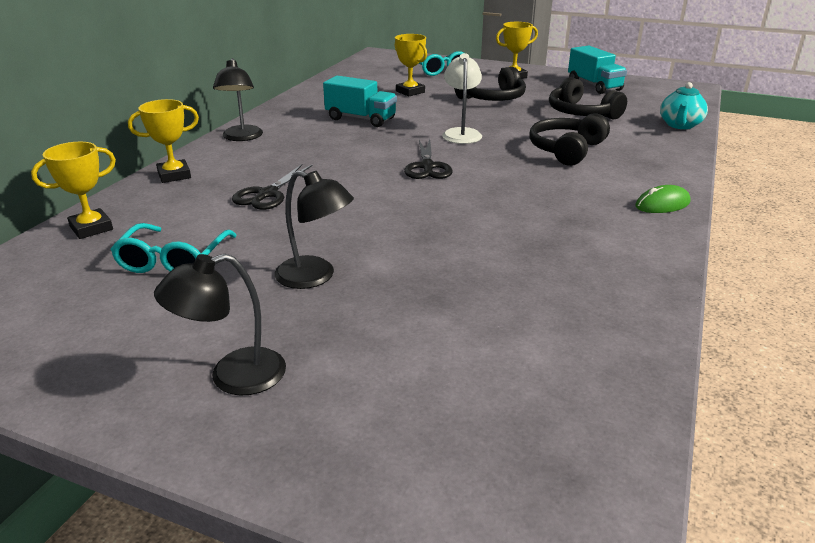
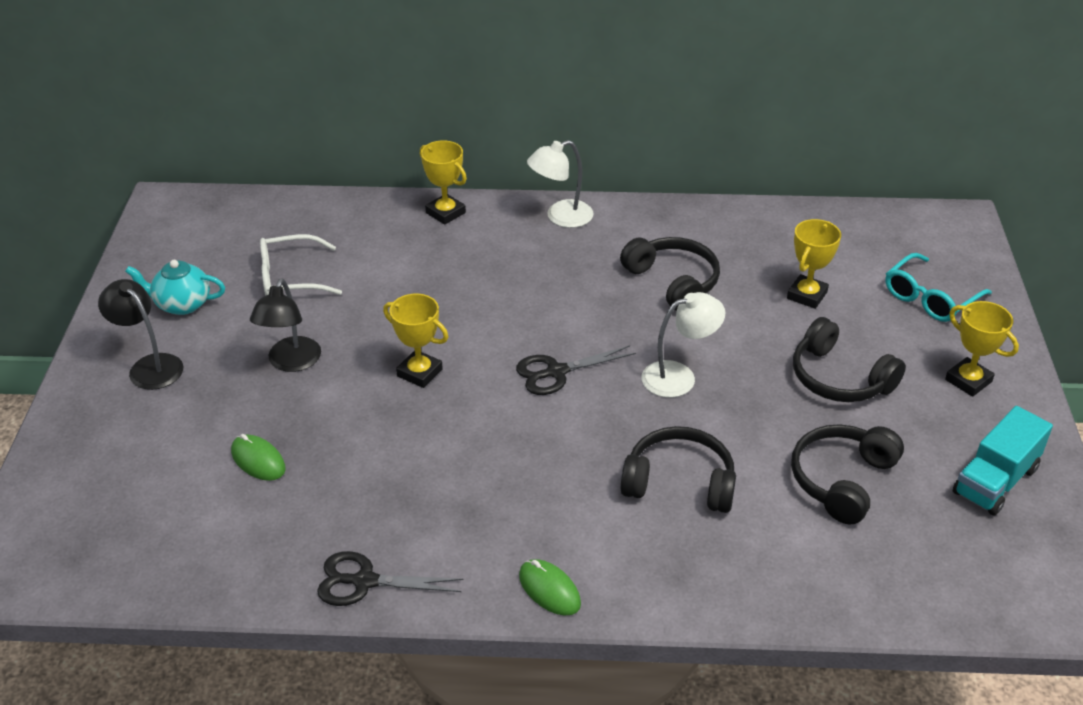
camera: 70 degrees right, 10 degrees up
yellow trophy [31,142,116,239] -> yellow trophy moved to [383,294,448,388]
turquoise glasses [110,223,237,273] -> white glasses [260,234,342,296]
black lamp [213,58,263,141] -> white lamp [527,140,593,228]
black scissors [232,164,313,210] -> black scissors moved to [317,551,464,606]
turquoise truck [323,76,397,127] -> black headphones [620,237,720,311]
turquoise teapot [660,82,708,129] -> turquoise teapot moved to [125,260,225,315]
none -> green mouse [231,434,286,481]

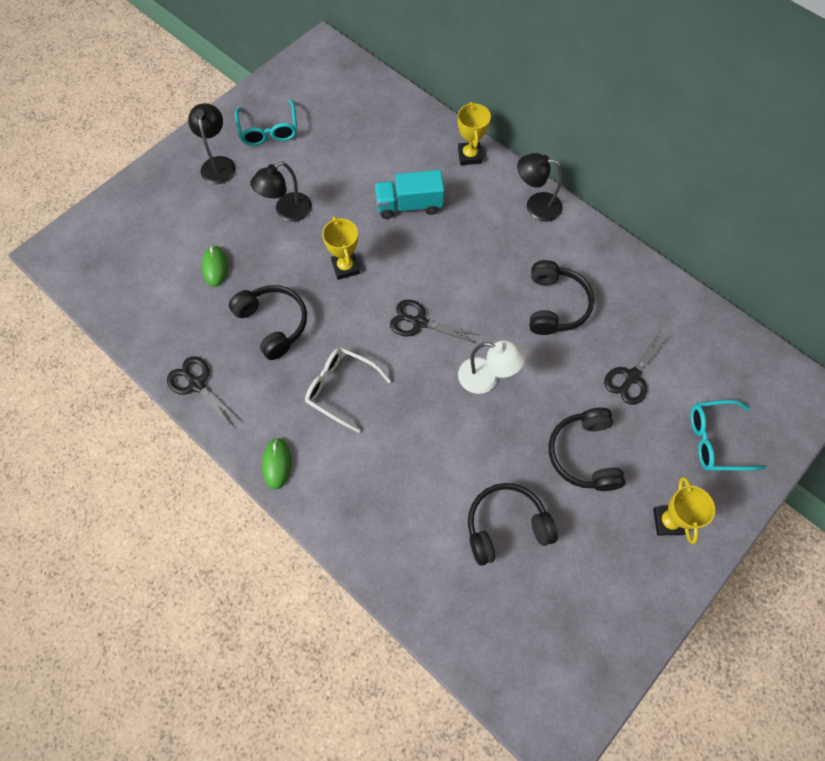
camera: 40 degrees right, 25 degrees up
turquoise teapot [125,260,225,315] -> turquoise glasses [235,100,297,146]
white glasses [260,234,342,296] -> white glasses moved to [305,347,391,433]
white lamp [527,140,593,228] -> black lamp [517,153,563,222]
black headphones [621,426,736,513] -> black headphones moved to [229,285,307,360]
yellow trophy [787,219,841,309] -> black scissors [604,331,670,405]
turquoise truck [953,406,1053,516] -> turquoise truck moved to [375,170,444,219]

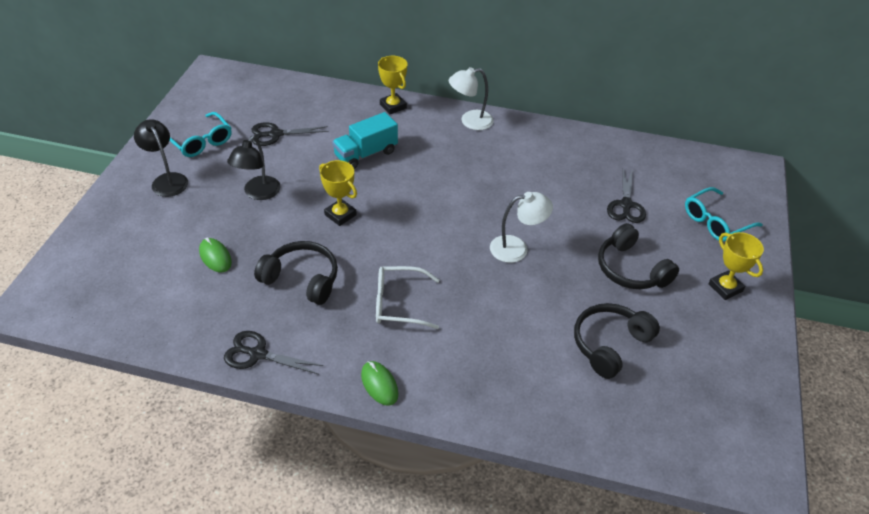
camera: 30 degrees left, 20 degrees down
black scissors [390,300,479,344] -> black scissors moved to [251,122,329,146]
black lamp [517,153,563,222] -> white lamp [449,67,494,130]
black headphones [529,260,594,335] -> none

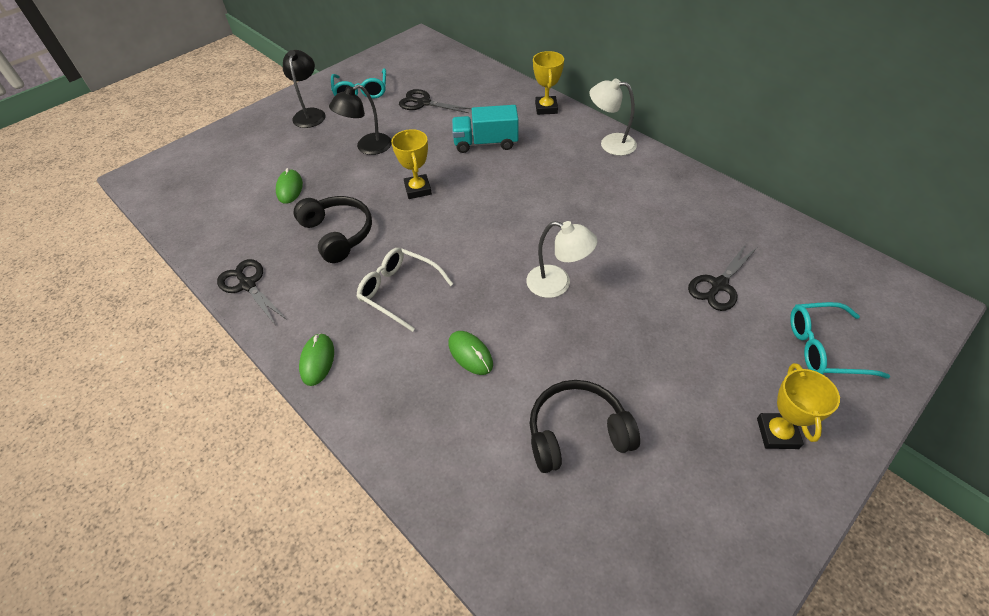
camera: 35 degrees right, 5 degrees up
black headphones [598,223,679,289] -> none
none -> green mouse [449,331,493,375]

